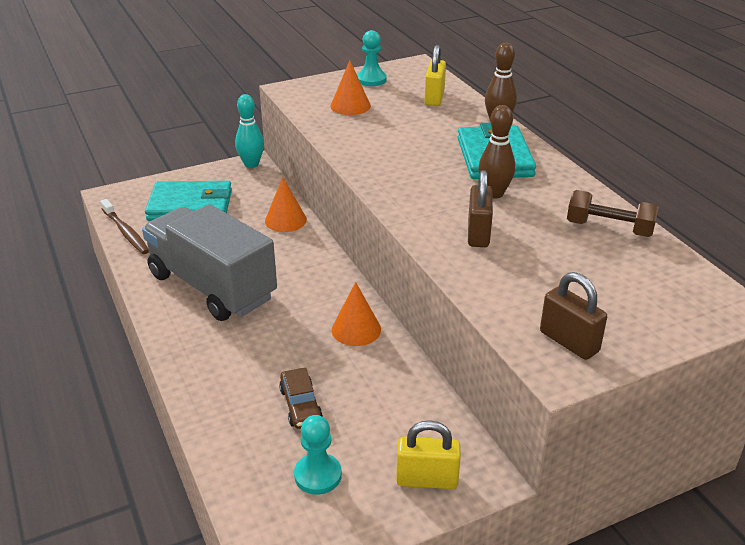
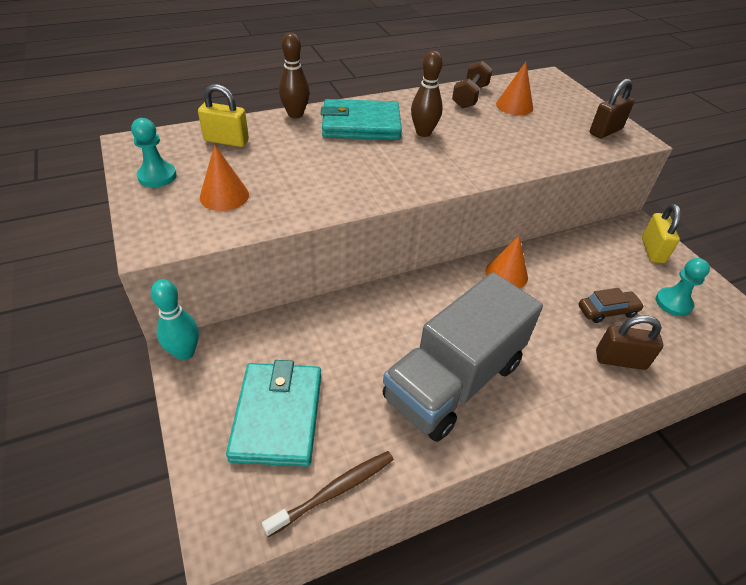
camera: 90 degrees left, 10 degrees up
orange cone [265,177,307,232] -> orange cone moved to [496,62,533,115]
brown padlock [468,170,493,247] -> brown padlock moved to [596,315,663,370]

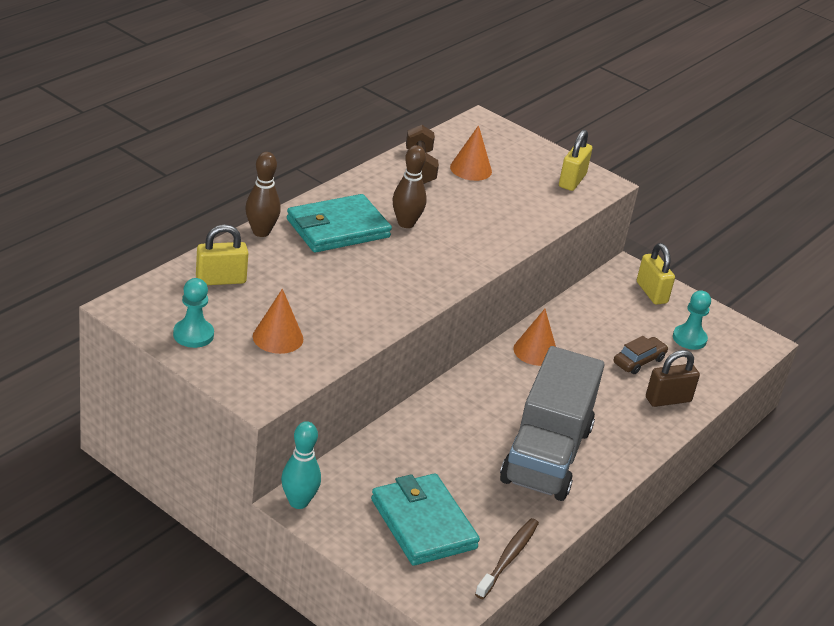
camera: 30 degrees left, 10 degrees down
brown padlock [589,79,634,139] -> yellow padlock [559,130,592,191]

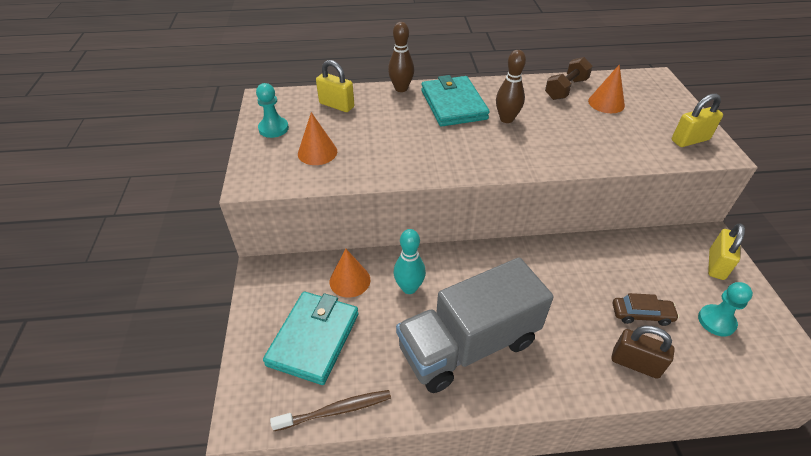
camera: 50 degrees right, 10 degrees up
turquoise bowling pin [281,421,321,509] -> turquoise bowling pin moved to [394,229,426,294]
turquoise wallet [287,194,392,253] -> turquoise wallet turned 60 degrees clockwise [421,75,490,127]
orange cone [513,309,556,366] -> orange cone moved to [330,249,370,298]

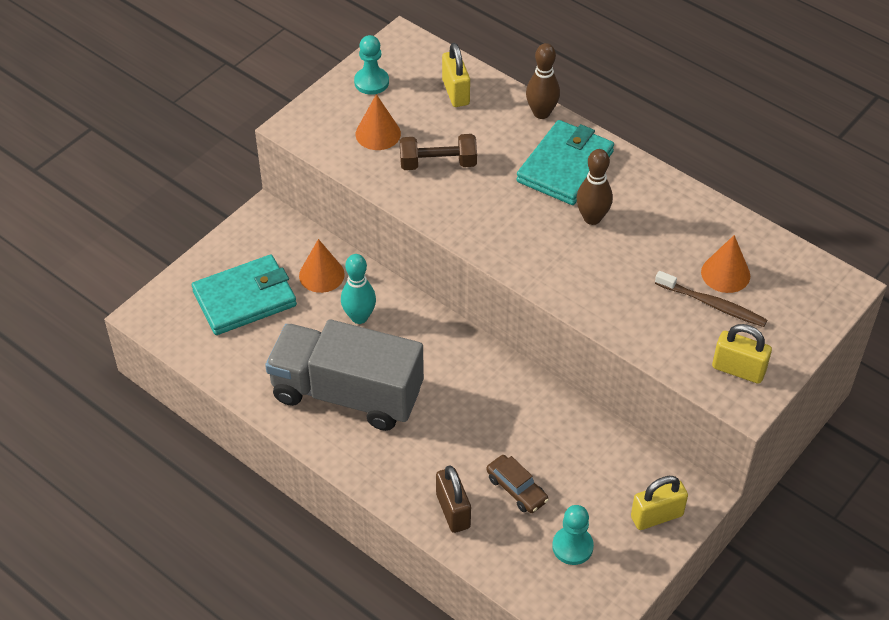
camera: 45 degrees right, 5 degrees up
brown toothbrush [270,390,391,431] -> brown toothbrush moved to [655,271,767,327]
brown dumbbell [545,57,593,100] -> brown dumbbell moved to [400,134,477,170]

